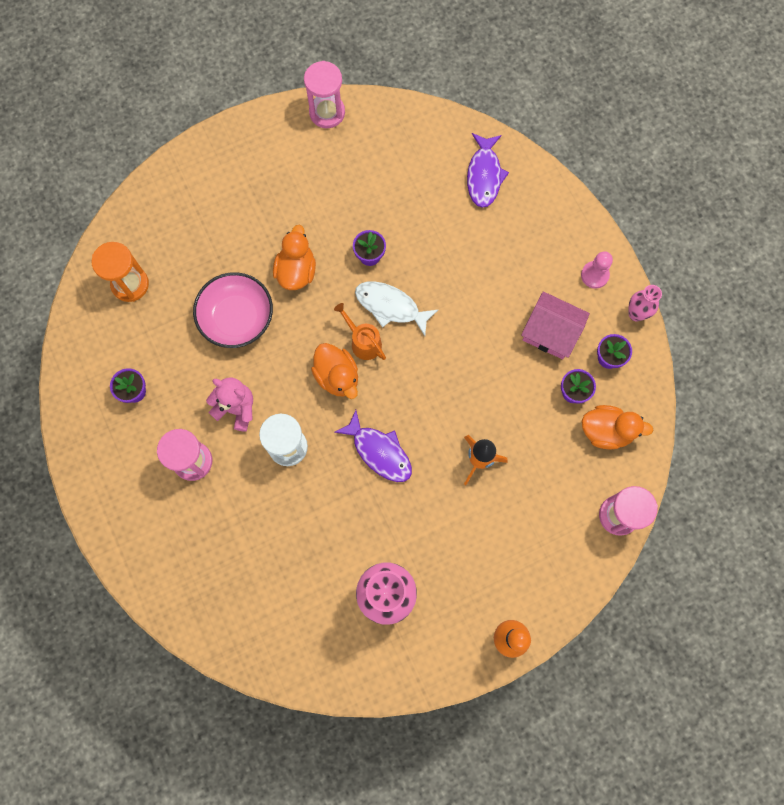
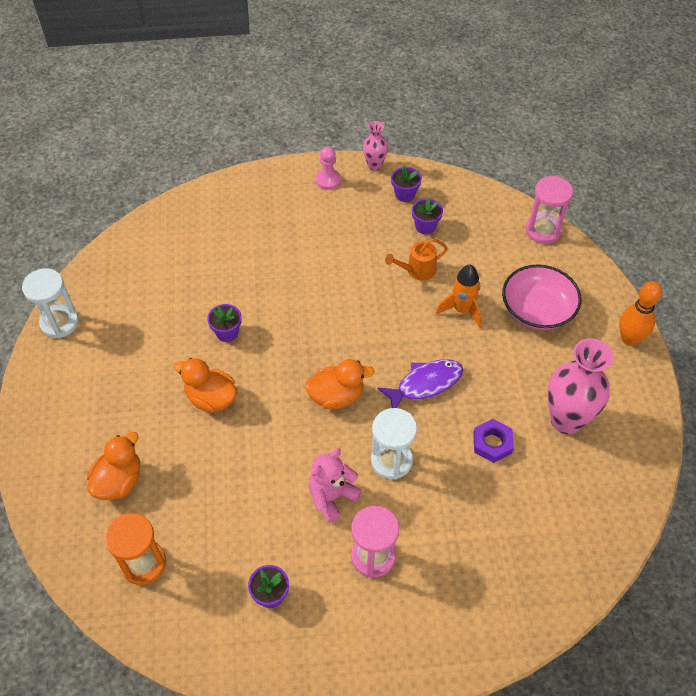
camera: 70 degrees left, 20 degrees down
pink bowl [193,272,273,348] -> pink bowl moved to [502,265,582,330]
pink hourglass [304,61,345,128] -> white hourglass [22,268,79,338]
orange watering can [334,303,386,360] -> orange watering can moved to [385,238,448,281]
white fish [355,281,439,336] -> none
purple fish [467,133,509,208] -> none
pink house [521,291,590,359] -> none
orange duck [582,405,653,450] -> orange duck moved to [87,432,140,500]
none -> purple nut [473,419,514,463]

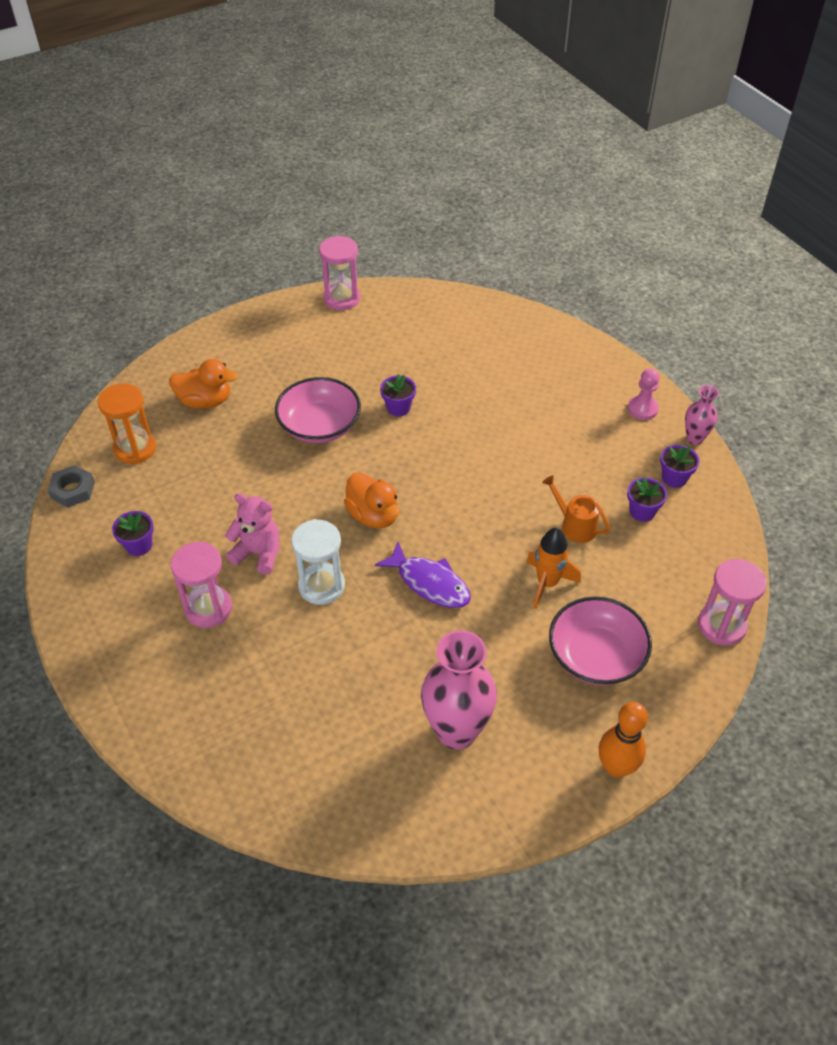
camera: 65 degrees right, 5 degrees down
white hourglass [22,268,79,338] -> pink hourglass [319,235,360,310]
orange duck [174,358,238,413] -> pink bowl [275,377,361,443]
purple nut [473,419,514,463] -> none
none -> grey nut [47,465,95,508]

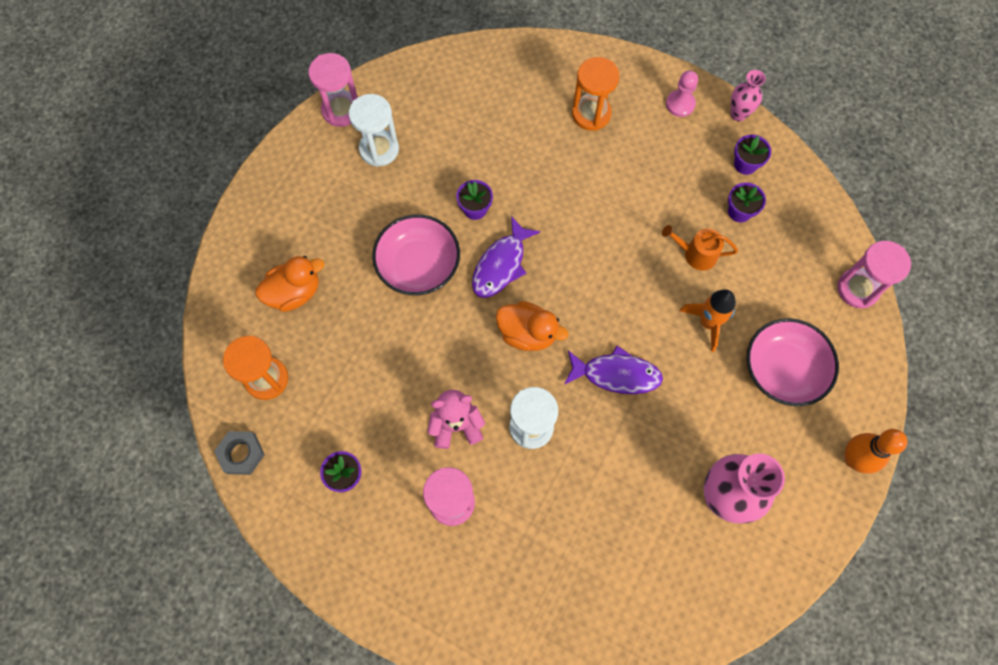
camera: 30 degrees left, 20 degrees up
none -> white hourglass [349,94,399,167]
none -> purple fish [472,216,541,298]
none -> orange hourglass [572,57,620,131]

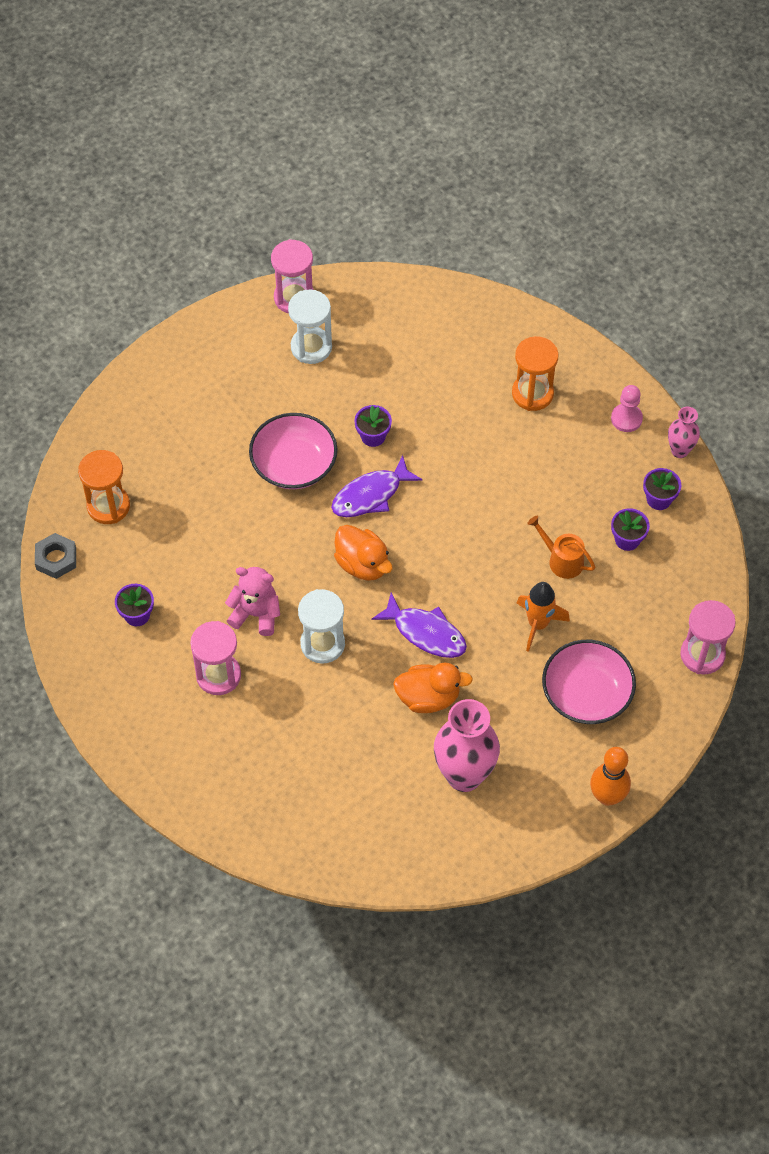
camera: 25 degrees right, 10 degrees down
orange duck [255,256,324,312] -> orange duck moved to [393,663,473,713]

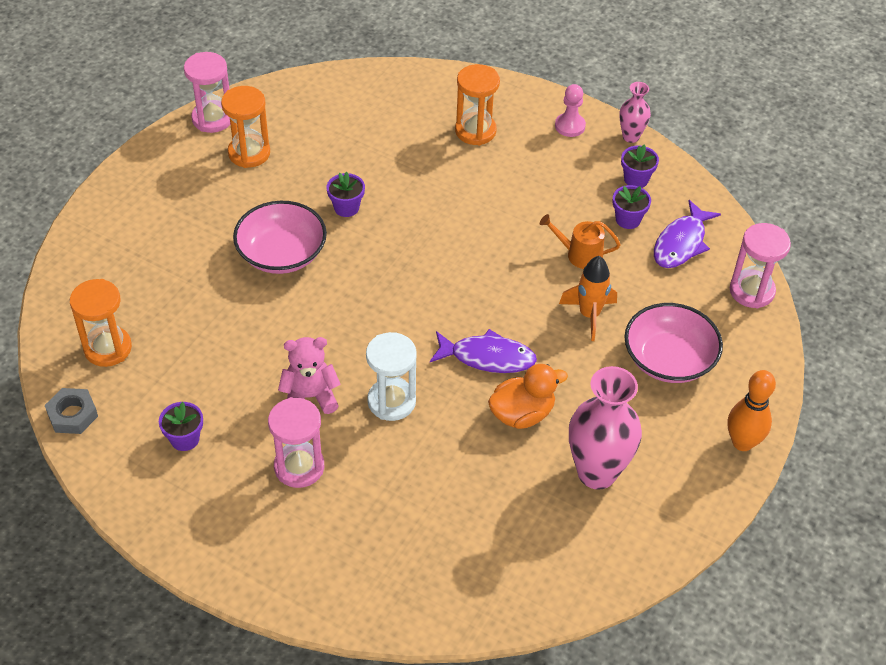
camera: 25 degrees left, 10 degrees down
white hourglass [288,289,332,364] -> orange hourglass [221,86,270,168]
purple fish [331,455,423,517] -> purple fish moved to [654,200,721,268]
orange duck [334,525,393,581] -> none

